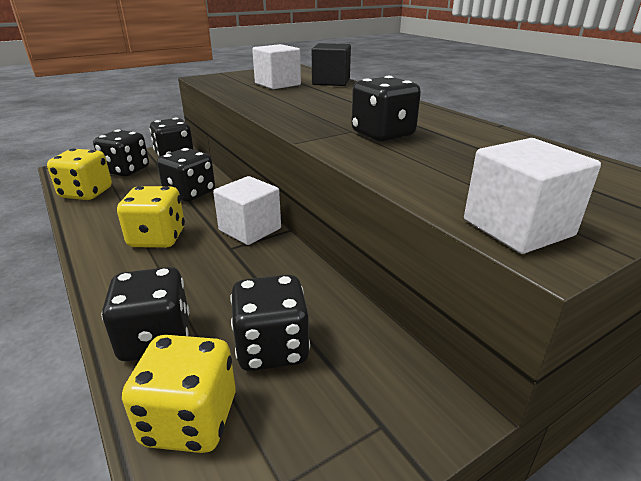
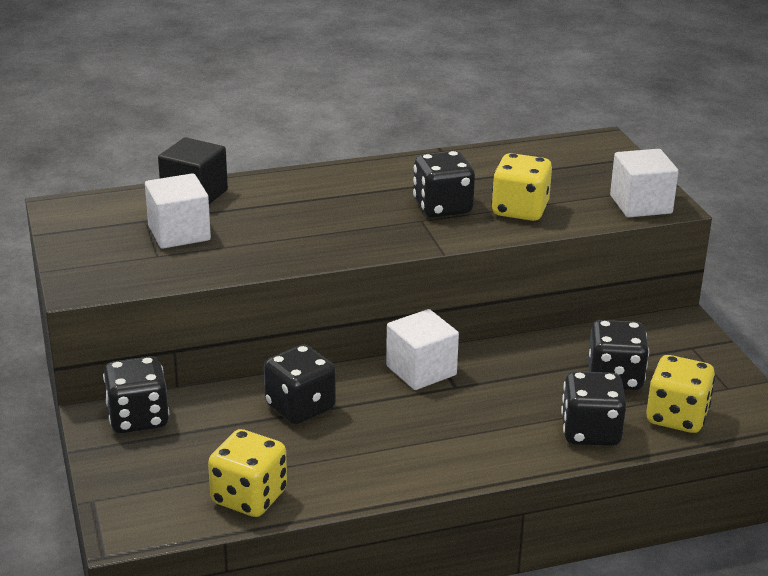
camera: 75 degrees left, 0 degrees up
black dice [93,130,149,176] -> none
yellow dice [117,186,185,248] -> yellow dice moved to [491,153,552,221]

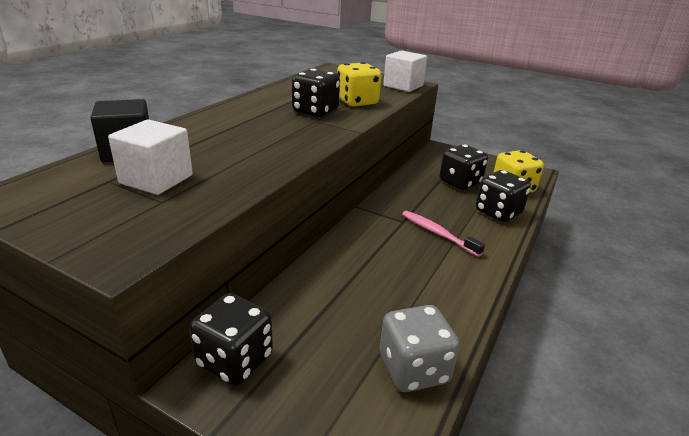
camera: 45 degrees left, 0 degrees up
yellow dice [208,429,287,517] -> grey dice [380,305,460,392]
black dice [264,345,336,424] -> none
white cube [386,309,459,390] -> none
none -> pink toothbrush [402,211,485,257]

